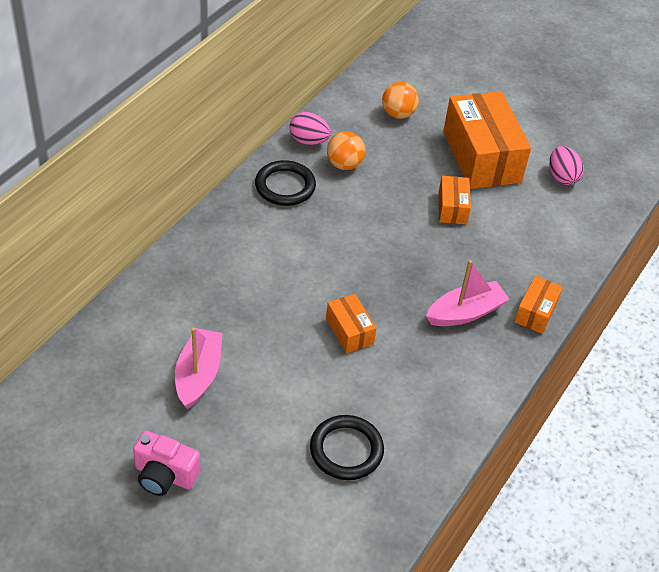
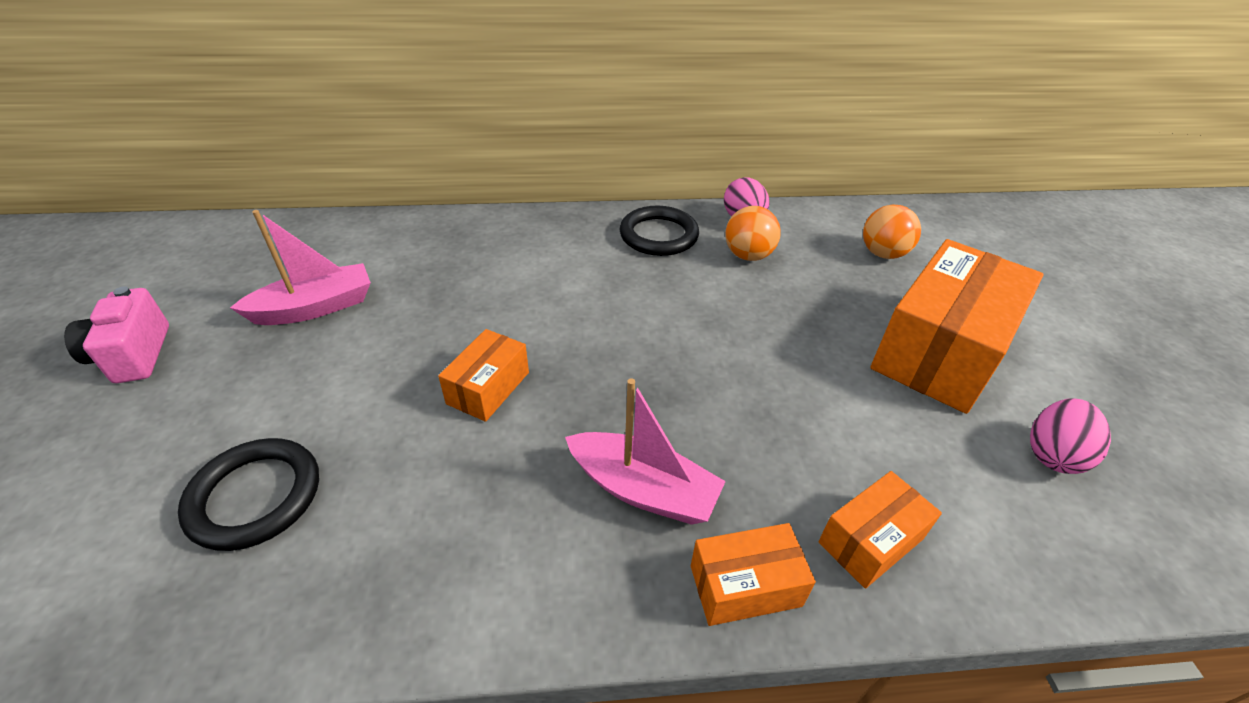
camera: 55 degrees right, 5 degrees down
orange box [438,176,471,225] -> orange box moved to [818,471,942,589]

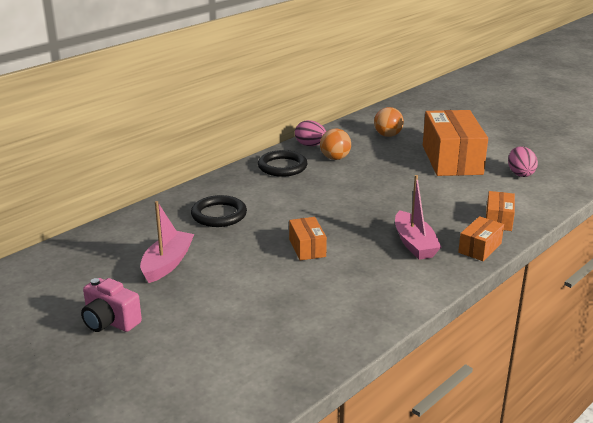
camera: 40 degrees left, 15 degrees down
black ring [178,438,319,551] -> black ring moved to [191,195,247,227]
pink boat [565,379,726,525] -> pink boat turned 90 degrees clockwise [395,175,441,260]

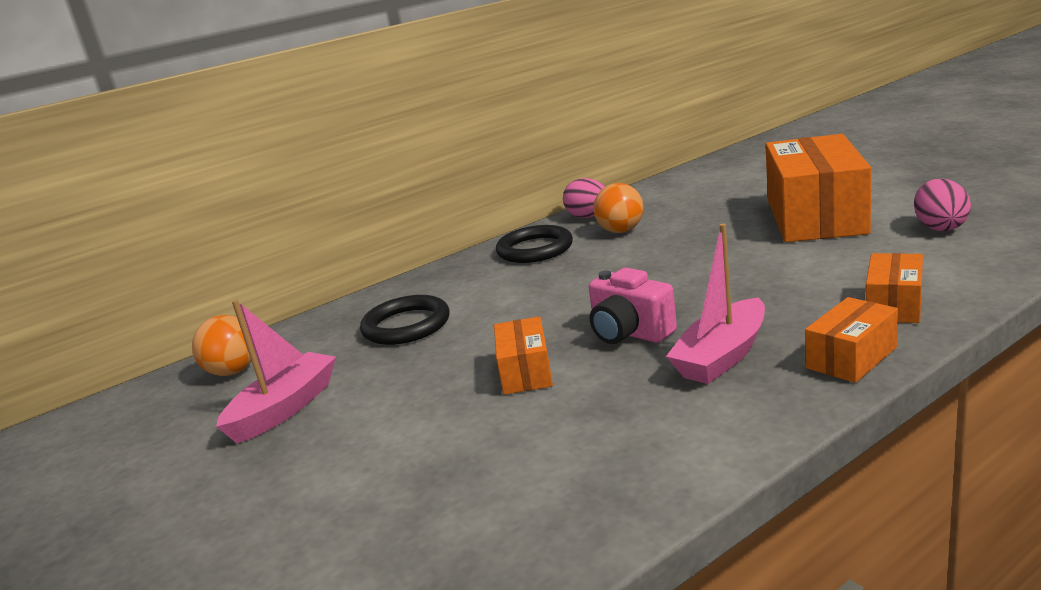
camera: 15 degrees right, 5 degrees down
pink camera [81,278,142,332] -> pink camera moved to [589,268,677,344]
orange ball [374,107,404,137] -> orange ball moved to [192,315,255,376]
pink boat [395,175,441,260] -> pink boat turned 45 degrees clockwise [666,224,765,384]

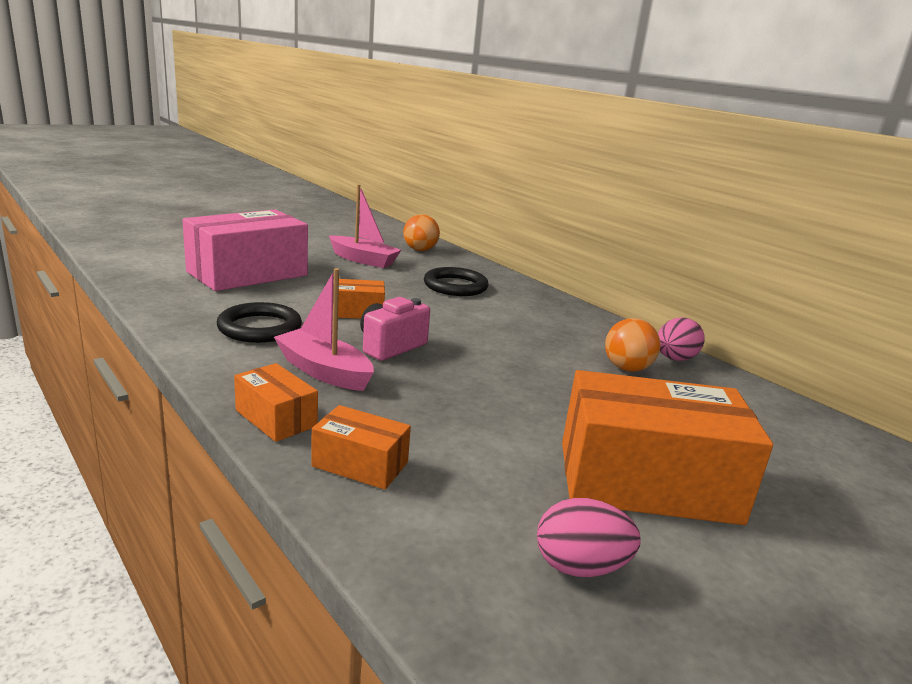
camera: 80 degrees right, 0 degrees up
black ring [496,225,573,263] -> black ring moved to [217,302,302,343]
none -> pink box [182,209,308,291]

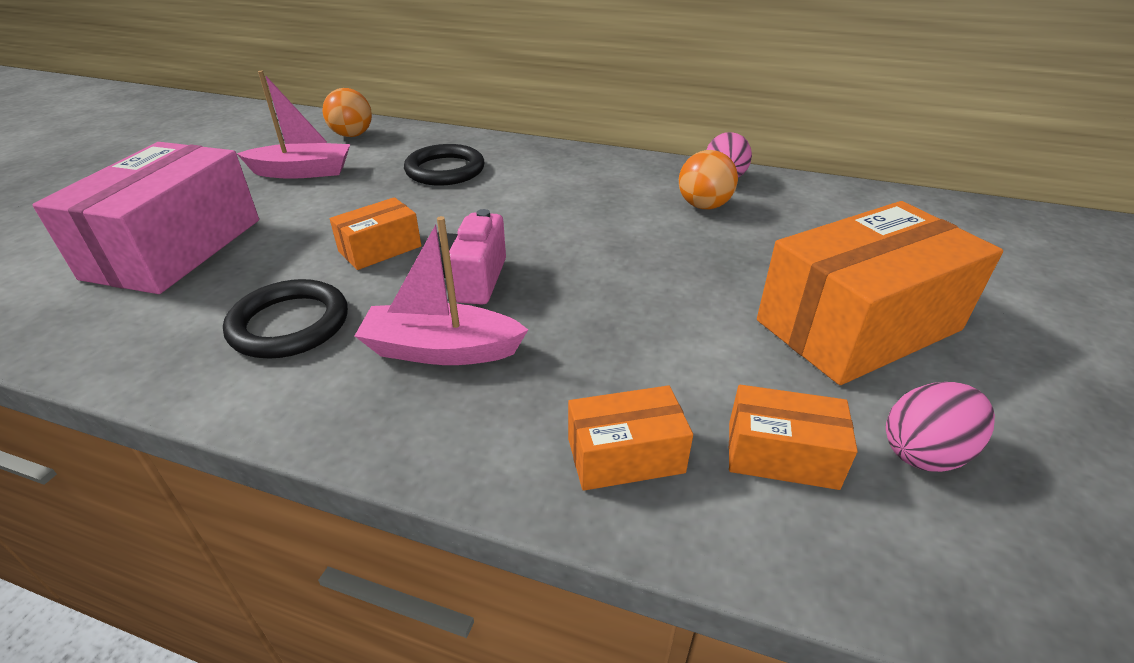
camera: 30 degrees left, 15 degrees up
orange box [234,363,318,442] -> orange box moved to [729,385,858,490]

